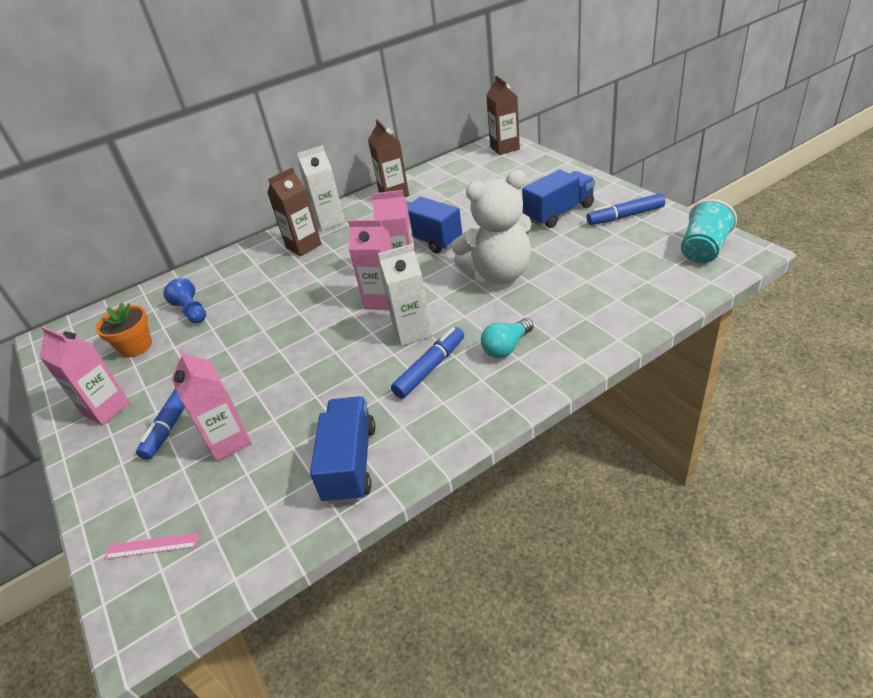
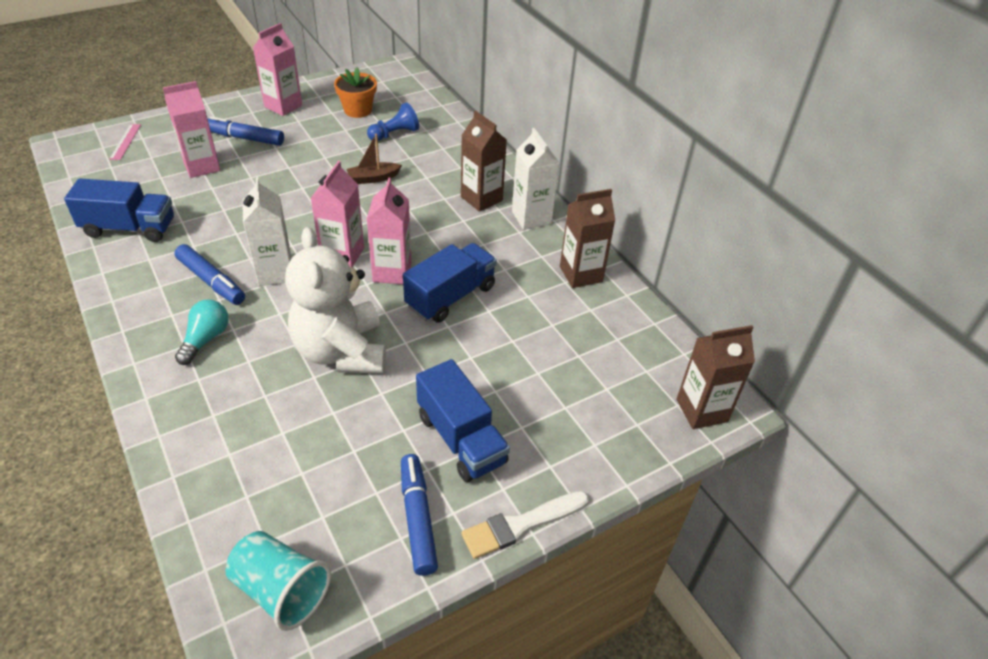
camera: 85 degrees right, 5 degrees up
turquoise light bulb [481,318,534,358] -> turquoise light bulb turned 60 degrees clockwise [175,300,229,365]
none -> brown boat [347,134,402,184]
none -> white brush [461,491,589,559]

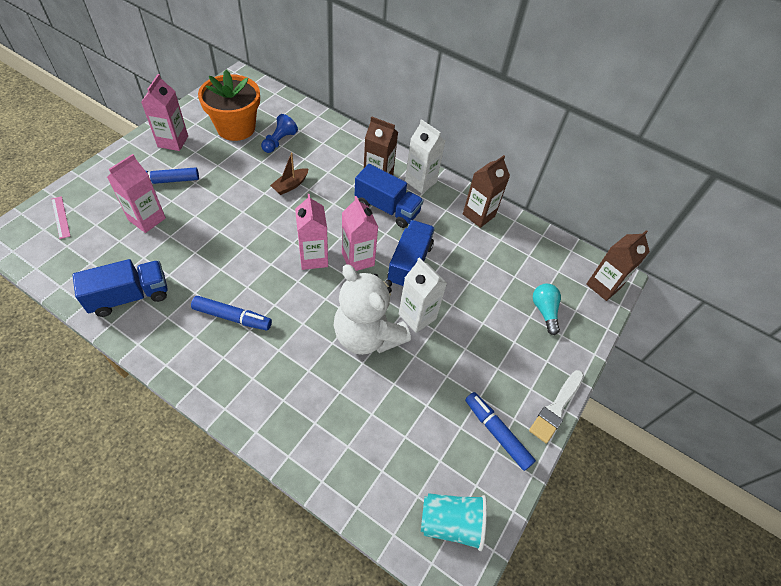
camera: 30 degrees left, 10 degrees up
turquoise light bulb [175,300,229,365] -> turquoise light bulb moved to [533,284,561,335]
white carton [242,177,292,286] -> white carton moved to [399,258,447,333]
orange flower pot [334,67,377,118] -> orange flower pot [198,70,260,141], size x1.66
blue truck [416,359,510,482] -> blue truck moved to [355,164,424,228]

